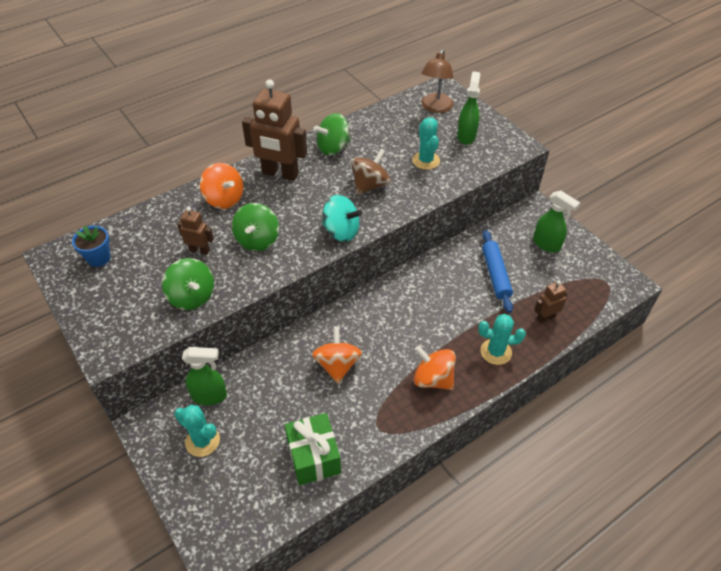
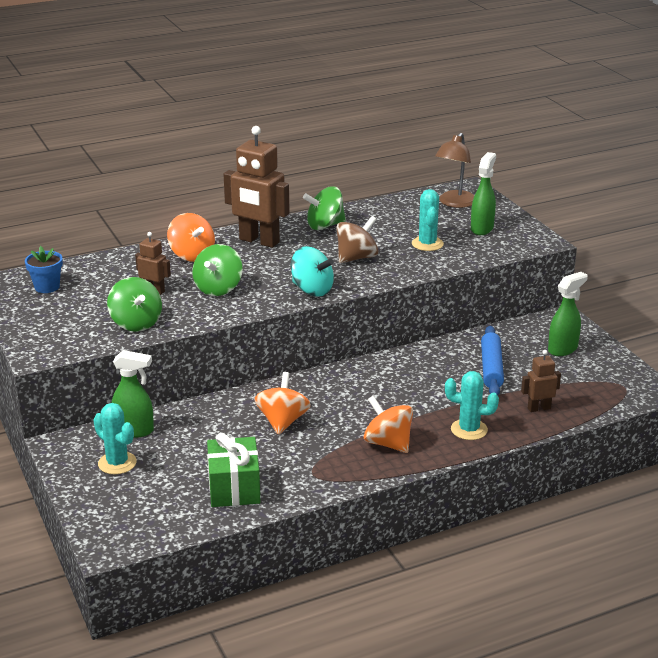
camera: 10 degrees right, 20 degrees down
green spray bottle [533,190,580,252] -> green spray bottle turned 90 degrees counterclockwise [548,272,588,356]

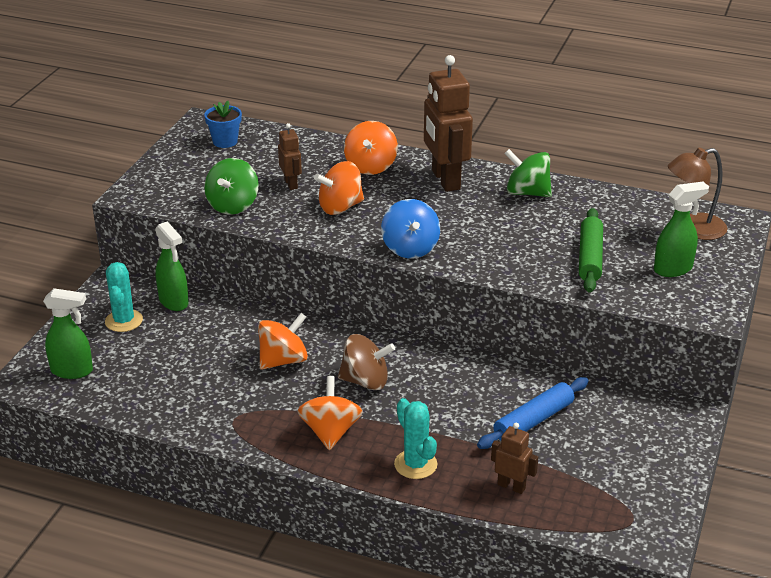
camera: 45 degrees right, 5 degrees up
green spinning top [192,244,243,296] -> orange spinning top [314,161,364,215]
green gift [207,433,260,507] -> none
turquoise spinning top [291,246,334,297] -> blue spinning top [381,199,440,258]
brown spinning top [336,216,379,263] -> brown spinning top moved to [338,334,395,390]
turquoise cactus [412,189,444,251] -> green rolling pin [579,208,603,293]
green spray bottle [548,272,588,356] -> green spray bottle moved to [43,288,93,379]

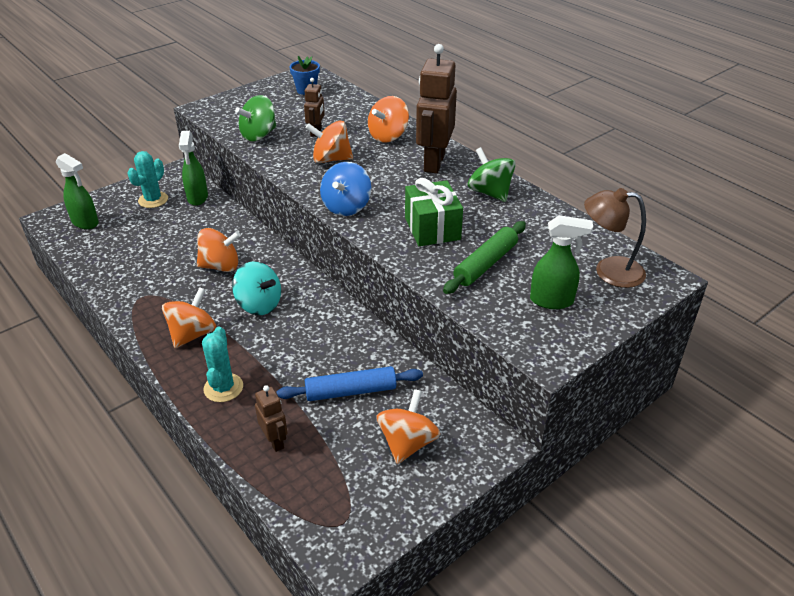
camera: 30 degrees right, 5 degrees up
brown spinning top [338,334,395,390] -> turquoise spinning top [232,262,281,315]
none -> orange spinning top [376,389,440,464]
none -> green gift [405,178,463,246]

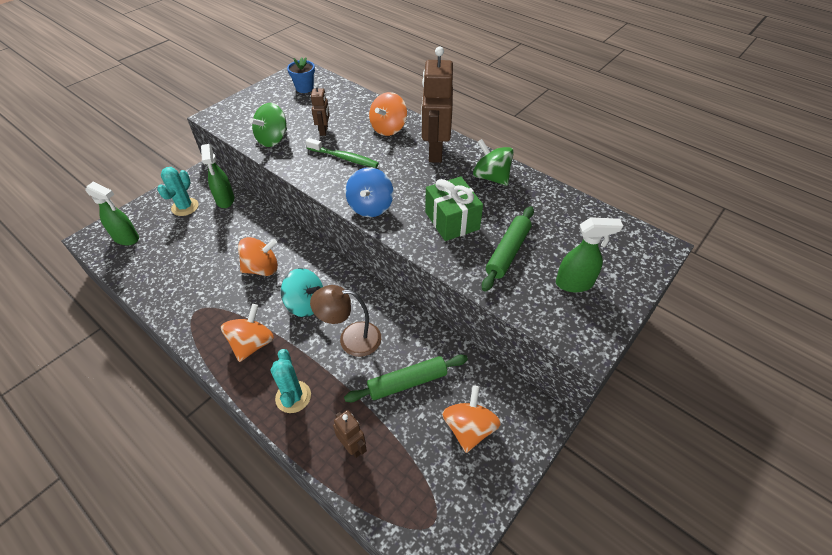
camera: 10 degrees left, 10 degrees up
blue rolling pin [276,366,423,401] -> green rolling pin [344,354,468,402]
orange spinning top [306,120,353,163] -> green toothbrush [306,138,379,168]
brown lamp [584,188,646,288] -> brown lamp moved to [310,285,381,357]

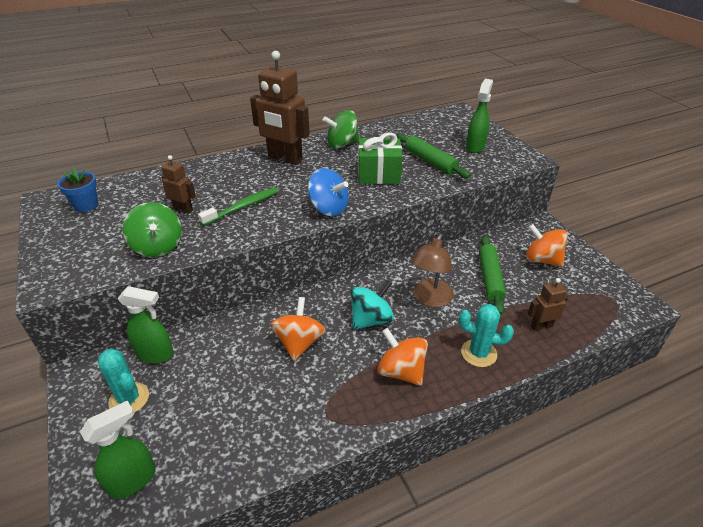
camera: 65 degrees left, 10 degrees down
orange spinning top [369,92,407,136] -> none

